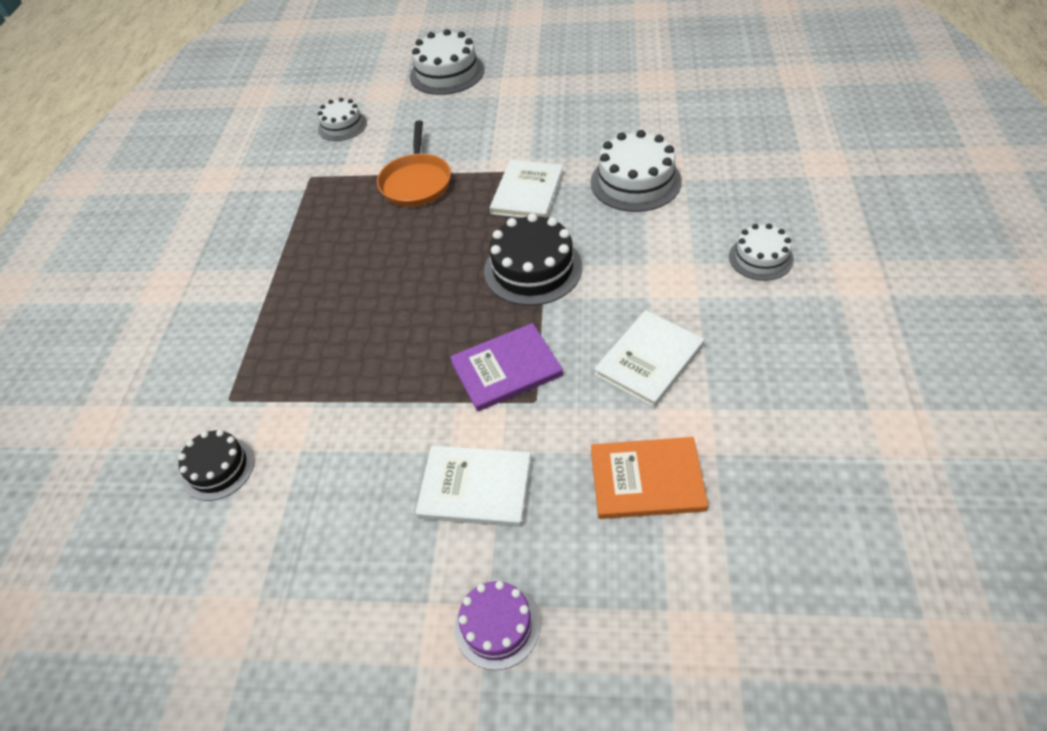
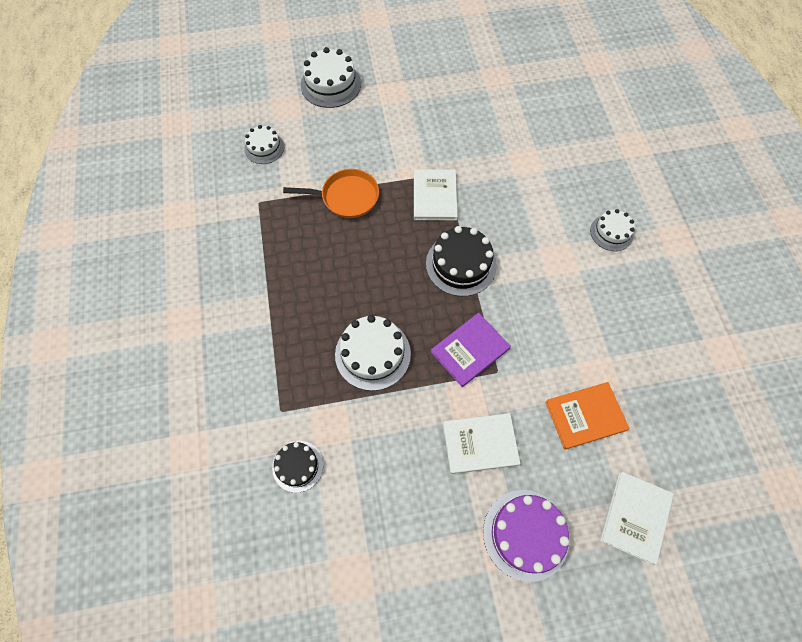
camera: 20 degrees left, 15 degrees up
orange pan [377,120,451,207] -> orange pan turned 75 degrees counterclockwise [283,169,379,218]
purple cake [455,581,540,670] -> purple cake [483,490,570,582], size x1.62
white cake [591,130,682,212] -> white cake moved to [335,315,411,391]
white book [594,310,704,407] -> white book moved to [600,472,674,565]

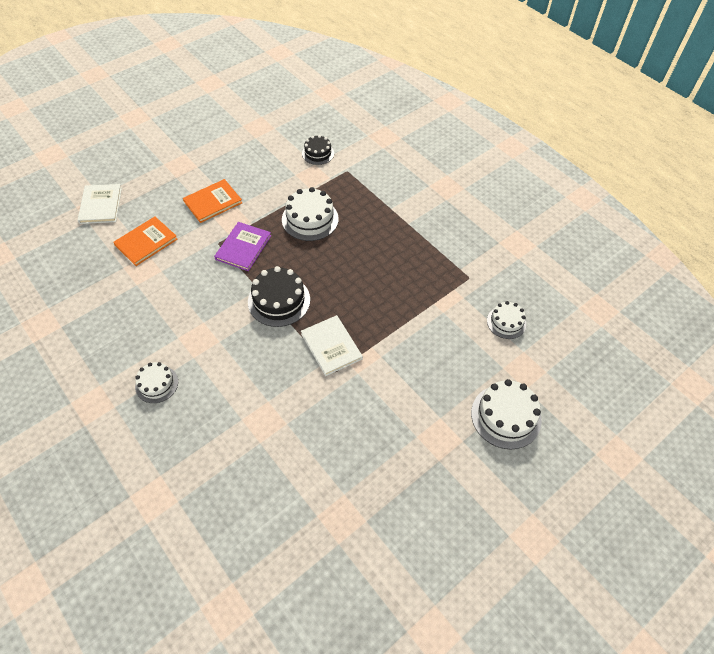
camera: 150 degrees right, 10 degrees down
orange pan [283,169,379,218] -> none
white book [443,413,520,474] -> orange book [183,179,242,223]
purple cake [483,490,570,582] -> none

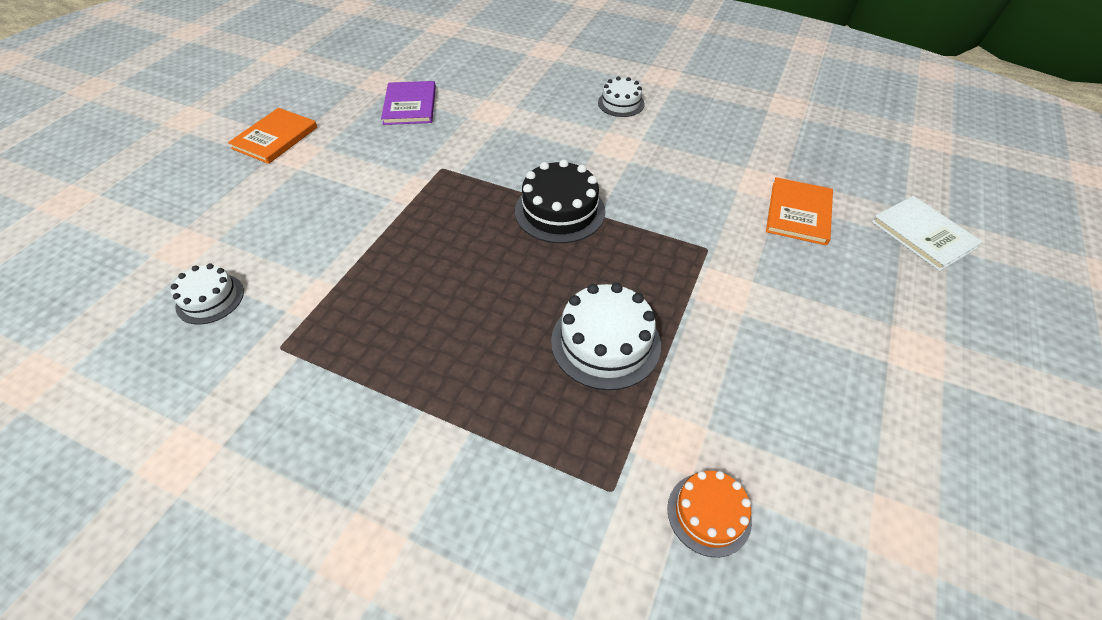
camera: 155 degrees right, 5 degrees down
orange book [183,179,242,223] -> orange book moved to [228,108,317,164]
purple book [214,222,271,271] -> purple book moved to [381,81,436,125]
white book [301,315,363,376] -> none
black cake [302,135,334,165] -> orange cake [667,471,752,557]
white cake [471,379,542,449] -> none

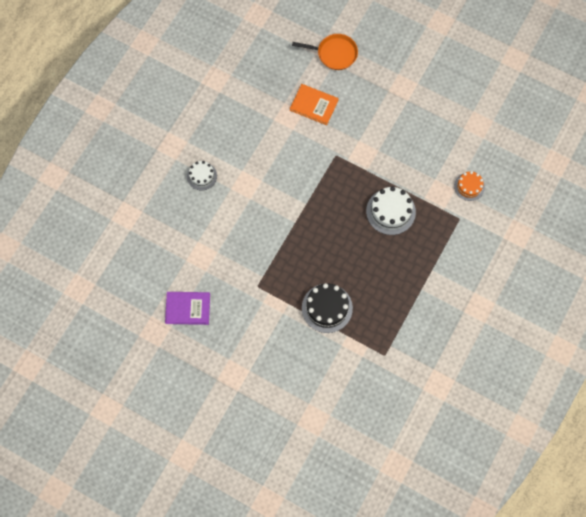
camera: 85 degrees left, 20 degrees up
white cake [171,264,244,325] -> none
orange book [228,108,317,164] -> none
black cake [515,159,605,243] -> black cake moved to [302,283,353,333]
white book [872,196,983,271] -> orange pan [292,34,358,70]

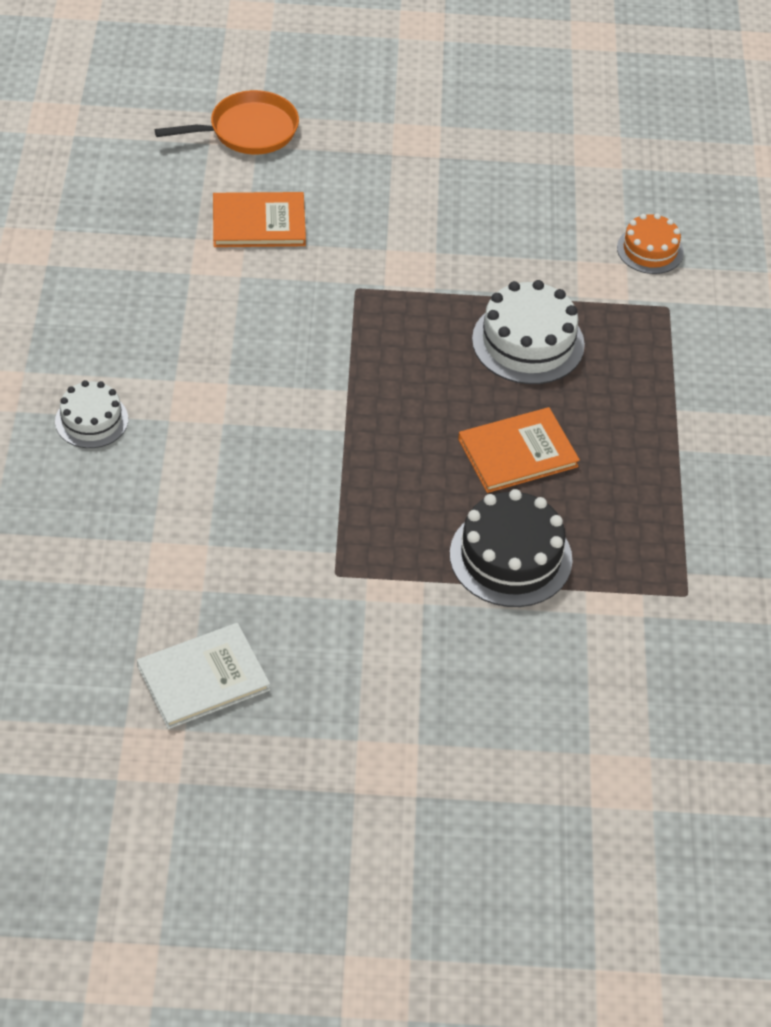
camera: 30 degrees left, 20 degrees down
purple book [165,292,210,325] -> white book [137,623,270,729]
none -> orange book [458,407,580,493]

